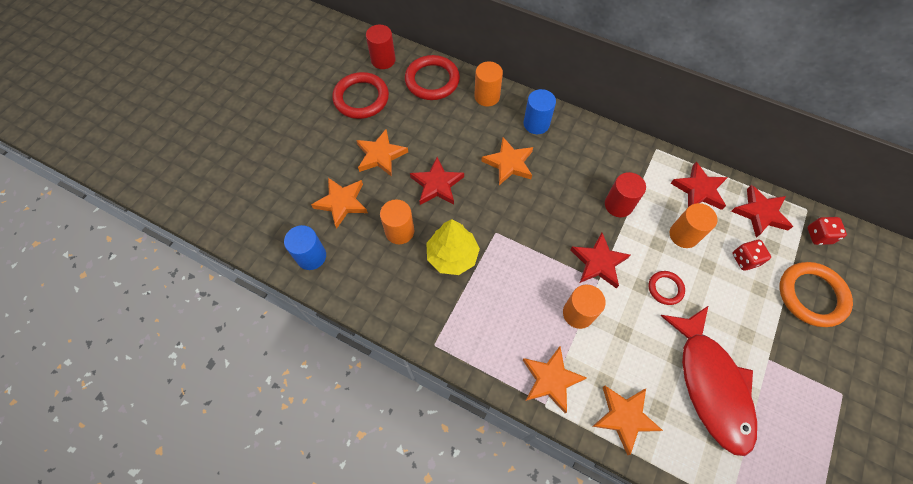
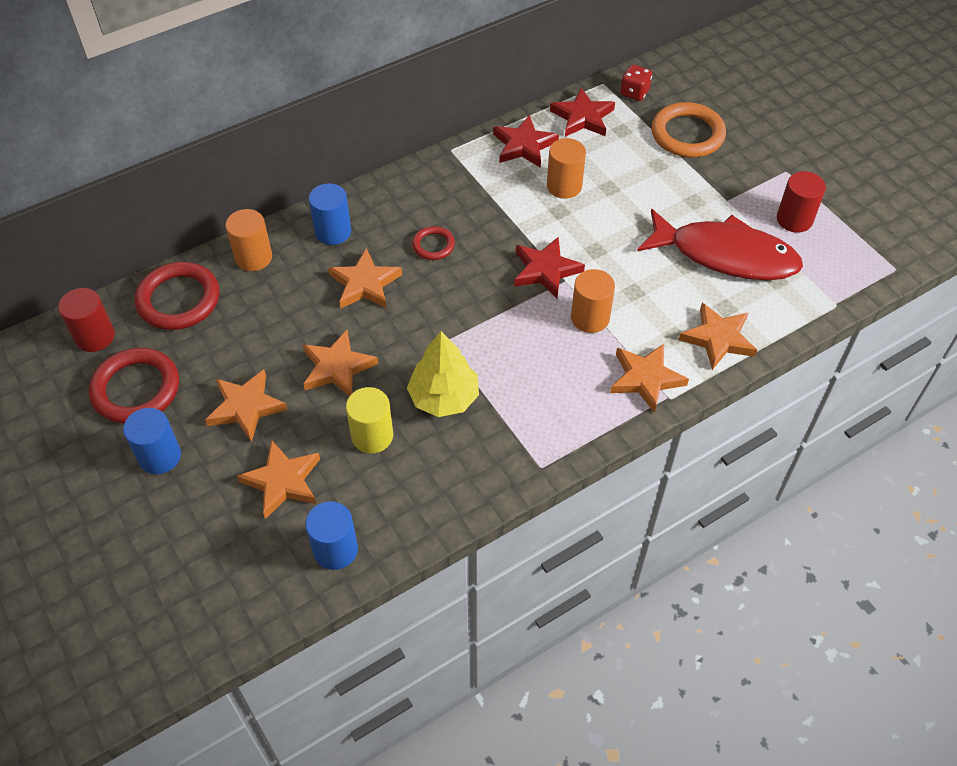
camera: 60 degrees left, 10 degrees down
orange cylinder [380,200,414,244] -> yellow cylinder [346,387,393,454]
red star [410,157,464,205] -> orange star [303,330,378,396]
red cylinder [605,172,646,217] -> red cylinder moved to [777,171,826,233]
red ring [649,271,685,305] -> red ring moved to [412,226,455,260]
red dice [733,240,771,271] -> none
none -> blue cylinder [123,408,181,474]

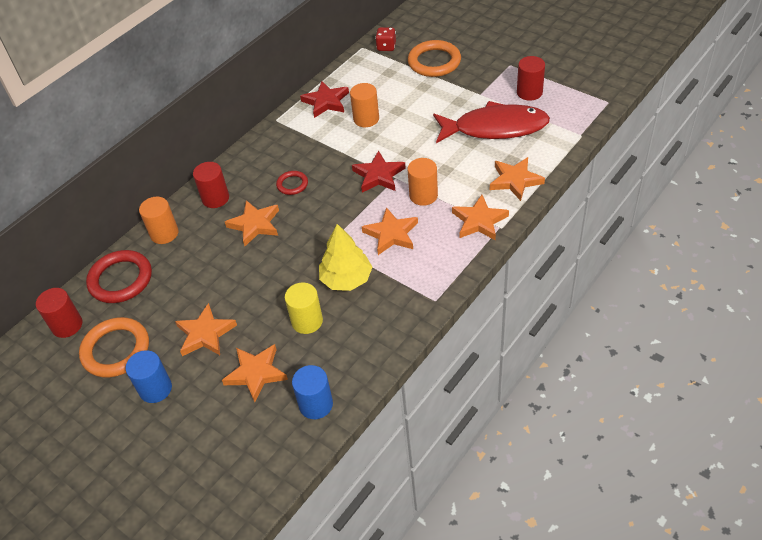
camera: 15 degrees left, 5 degrees down
red ring [89,348,179,424] -> orange ring [79,317,149,377]
orange star [303,330,378,396] -> orange star moved to [362,207,418,255]
blue cylinder [309,183,351,245] -> red cylinder [193,162,229,208]
red star [550,88,615,137] -> none

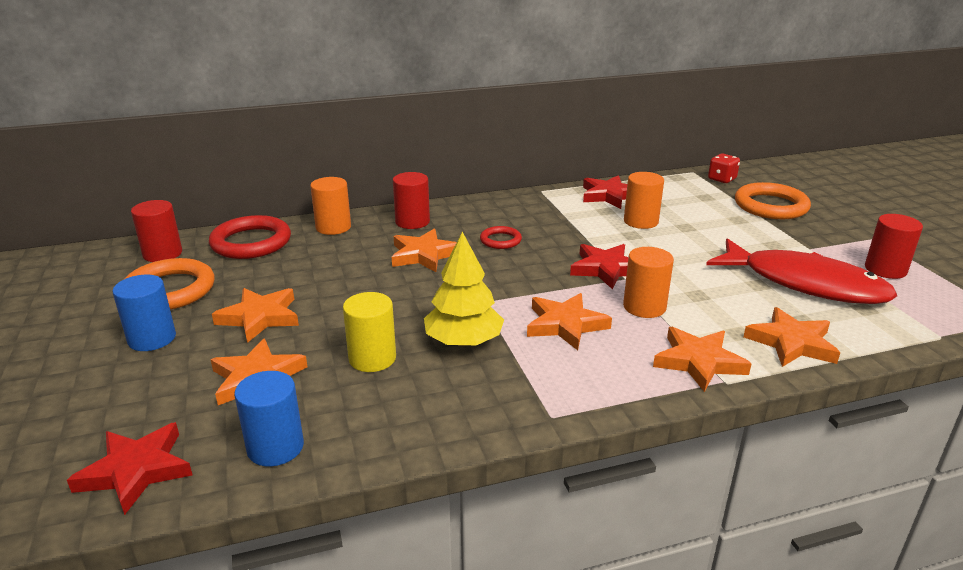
camera: 30 degrees right, 20 degrees down
none -> red star [67,422,192,515]

